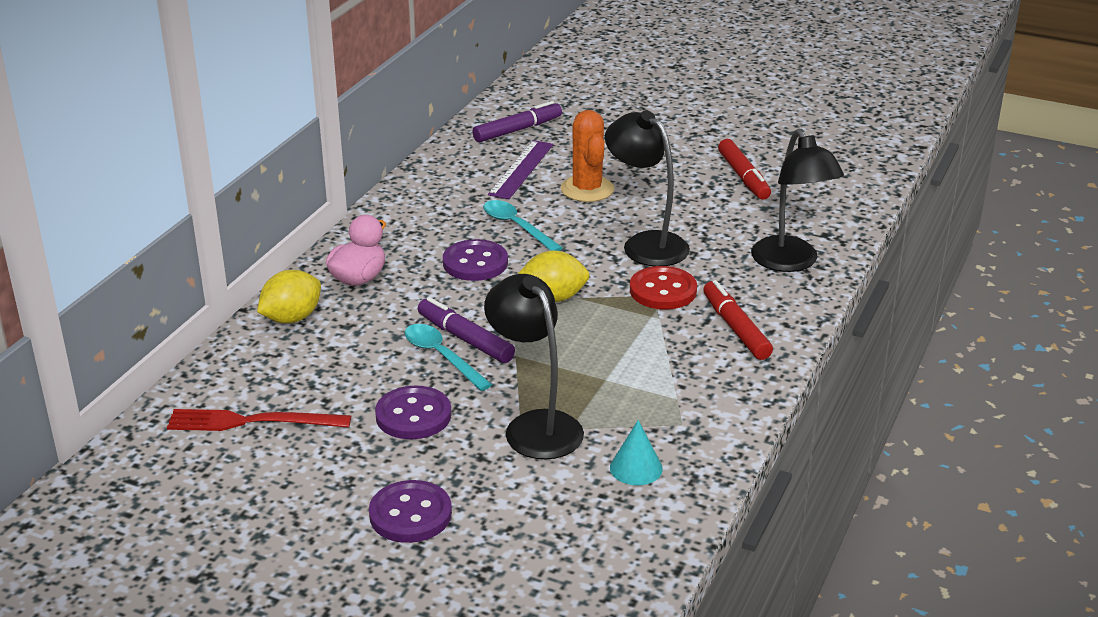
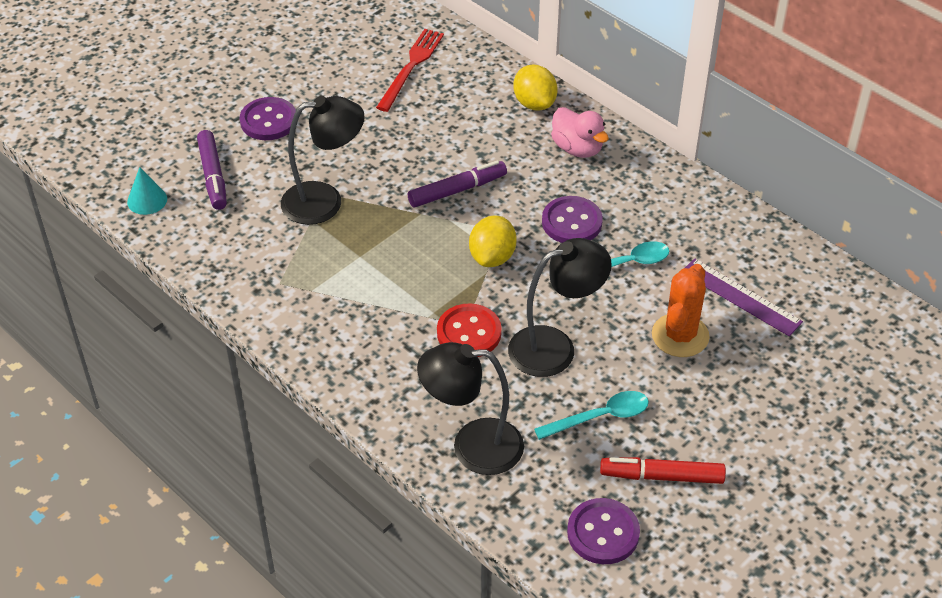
camera: 110 degrees right, 15 degrees up
purple button [375,386,451,439] -> purple button moved to [567,498,640,564]
turquoise spoon [405,324,492,391] -> turquoise spoon moved to [534,391,649,440]
purple marker [472,101,562,142] -> purple marker moved to [197,130,227,210]
orange cactus [561,110,614,202] -> orange cactus turned 75 degrees counterclockwise [652,264,710,357]
turquoise cone [610,420,663,485] -> turquoise cone moved to [127,167,167,215]
red marker [703,280,773,360] -> none

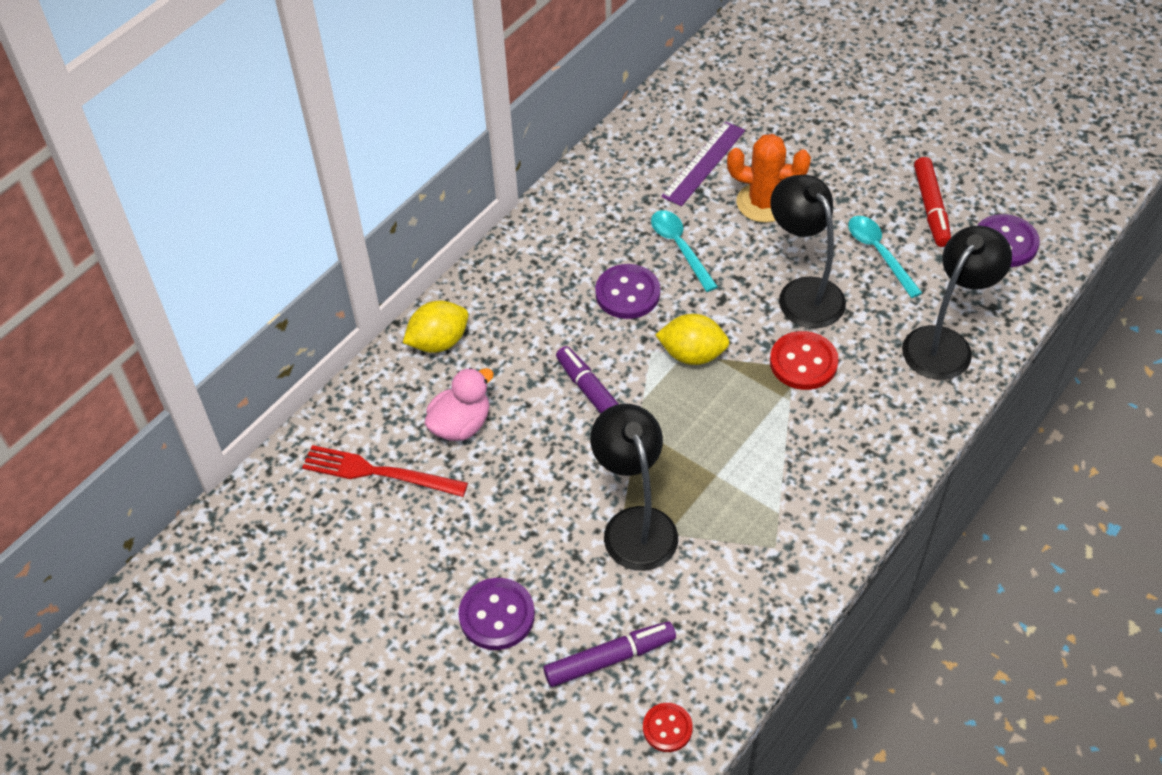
camera: 95 degrees left, 5 degrees up
turquoise cone [127,167,167,215] -> red button [643,703,693,752]
black lamp [417,342,524,475] -> black lamp turned 135 degrees counterclockwise [902,226,1012,380]
pink duck [551,107,609,158] -> pink duck moved to [425,368,494,441]

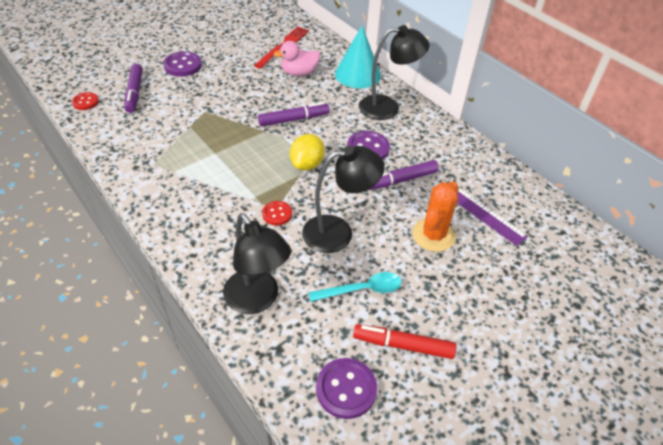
camera: 100 degrees right, 5 degrees down
yellow lemon [403,301,469,353] -> turquoise cone [335,26,381,88]
pink duck [425,368,494,441] -> pink duck turned 105 degrees clockwise [273,41,320,76]
black lamp [590,404,678,571] -> black lamp moved to [359,25,430,120]
turquoise spoon [651,210,718,292] -> purple marker [368,160,439,190]
red button [770,331,839,390] -> red button [262,201,292,226], size x0.62

